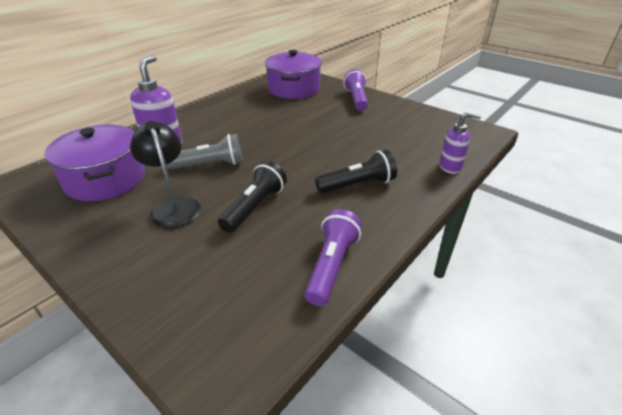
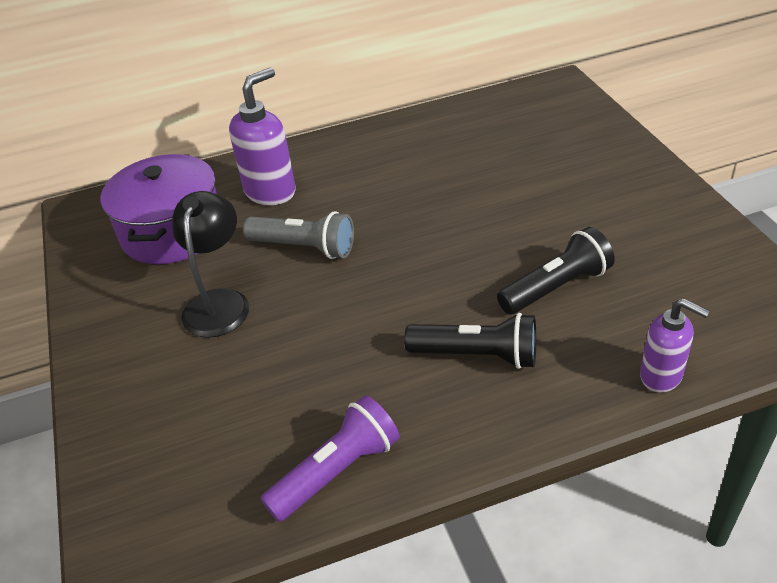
camera: 35 degrees right, 5 degrees up
black flashlight [218,161,287,233] -> black flashlight moved to [497,227,615,315]
purple pot [265,50,322,99] -> none
purple flashlight [343,69,368,111] -> none

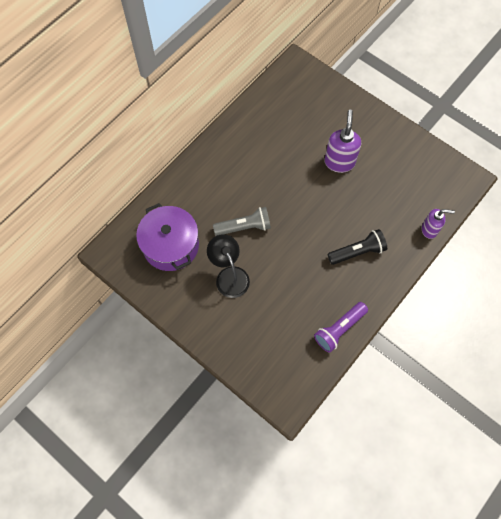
camera: 35 degrees left, 25 degrees up
purple soap dispenser [229,67,296,205] -> purple soap dispenser moved to [324,110,361,173]
purple flashlight [261,395,400,522] -> purple flashlight turned 150 degrees counterclockwise [314,302,368,353]
black flashlight [497,227,615,315] -> none

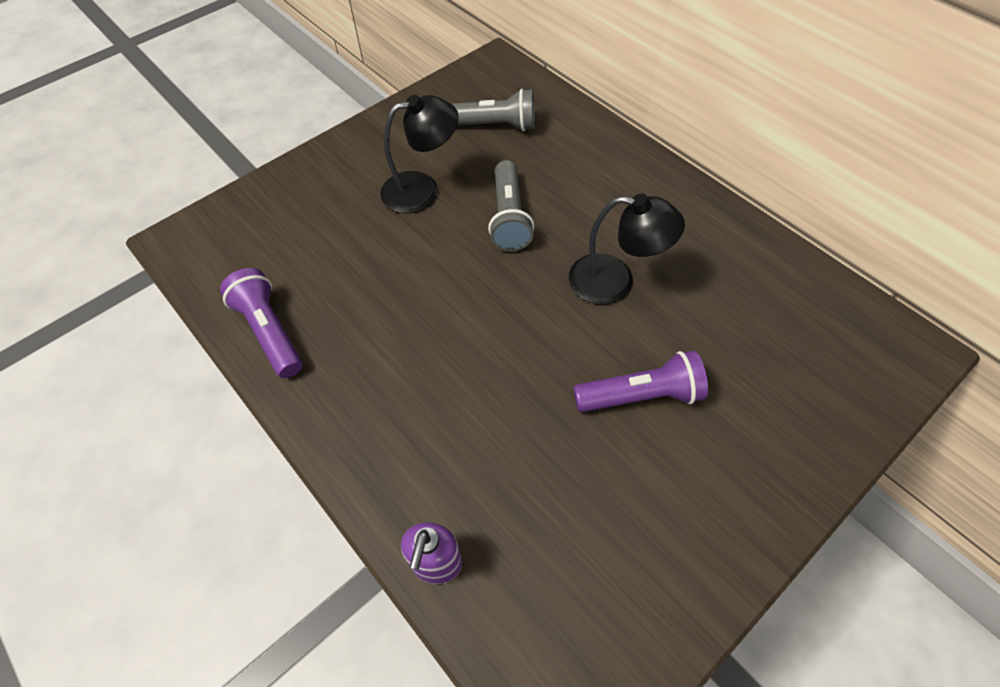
camera: 100 degrees right, 10 degrees down
purple pot [136,203,199,271] -> grey flashlight [452,89,535,131]
purple soap dispenser [324,110,361,173] -> purple flashlight [573,351,708,412]
black flashlight [328,229,387,265] -> none
none -> black lamp [569,194,685,305]

